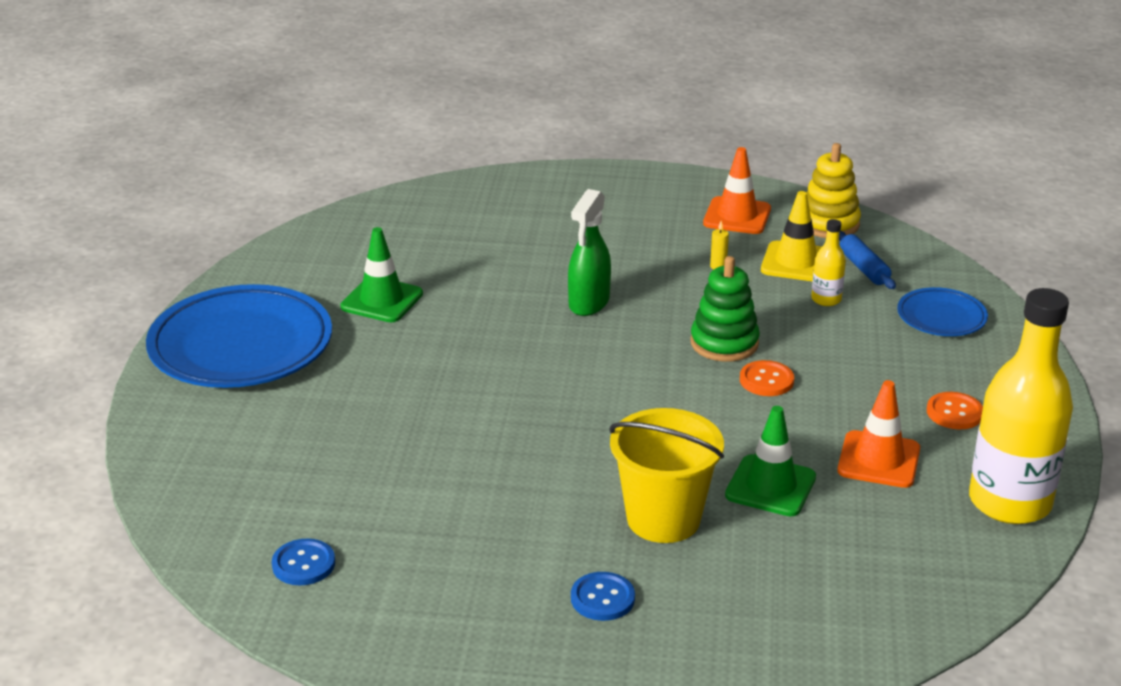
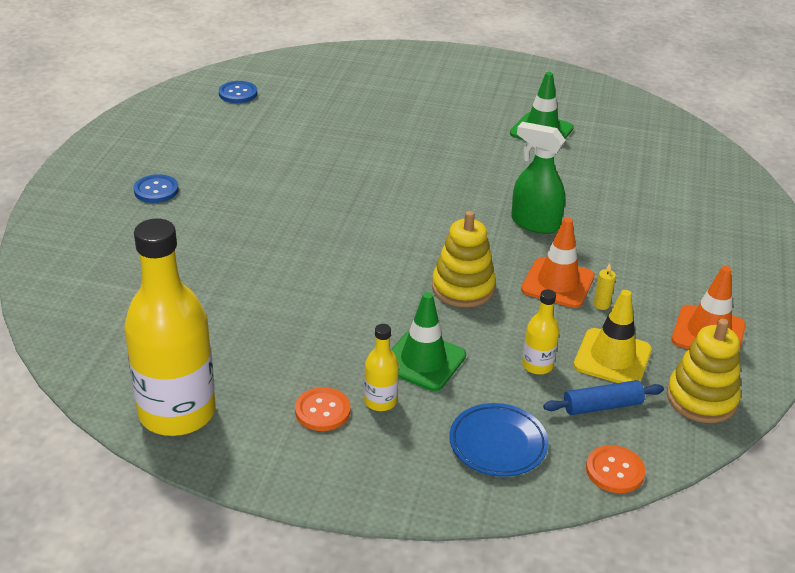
camera: 95 degrees right, 5 degrees up
blue plate [146,284,332,388] -> none
yellow bucket [609,408,724,543] -> none
green stacking toy [690,256,760,362] -> yellow stacking toy [432,211,496,307]
green traffic cone [725,406,816,516] -> green traffic cone moved to [391,292,466,391]
orange button [740,360,794,396] -> orange button moved to [586,445,645,493]
orange traffic cone [837,380,920,488] -> orange traffic cone moved to [521,217,595,308]
none -> yellow bottle [364,324,399,411]

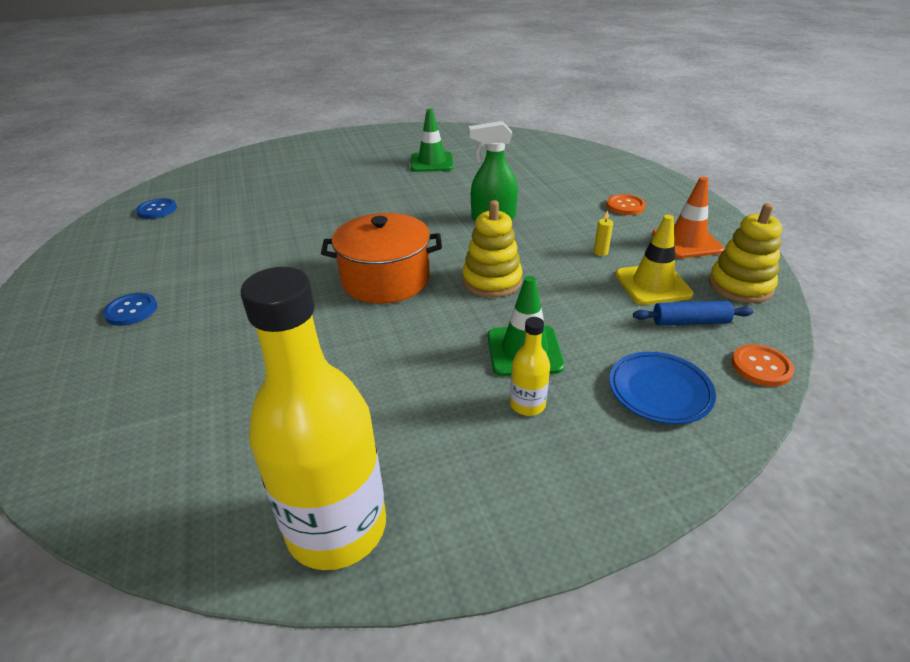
camera: 30 degrees left, 0 degrees up
orange button [295,387,351,431] -> orange button moved to [606,194,646,215]
orange traffic cone [521,217,595,308] -> none
yellow bottle [522,289,559,375] -> none
blue rolling pin [543,380,664,415] -> blue rolling pin turned 45 degrees clockwise [633,301,753,326]
none -> orange pot [321,213,442,304]

